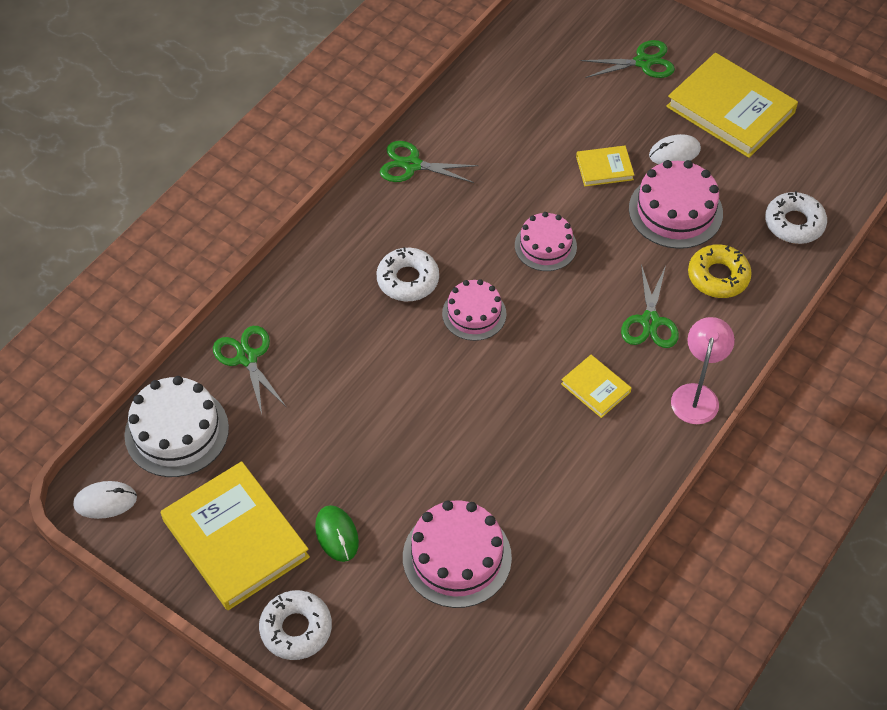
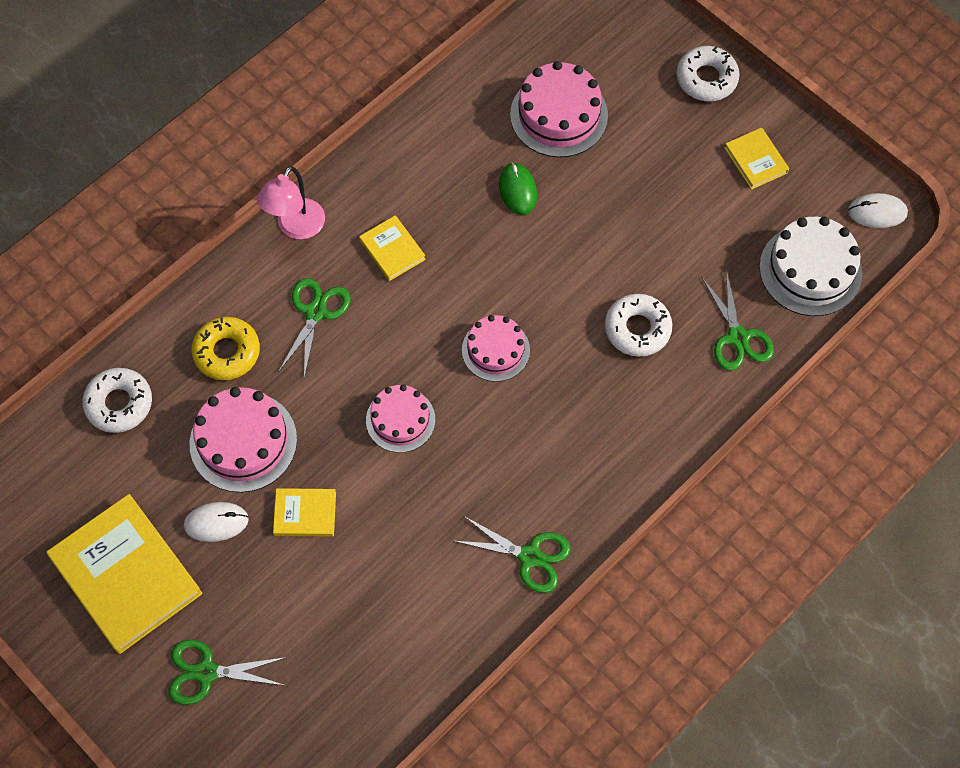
camera: 170 degrees left, 10 degrees up
yellow book [161,461,310,610] -> yellow book [725,128,789,190], size x0.48
green mouse [315,505,359,562] -> green mouse moved to [499,162,537,215]
white donut [377,247,439,301] -> white donut moved to [605,294,672,357]

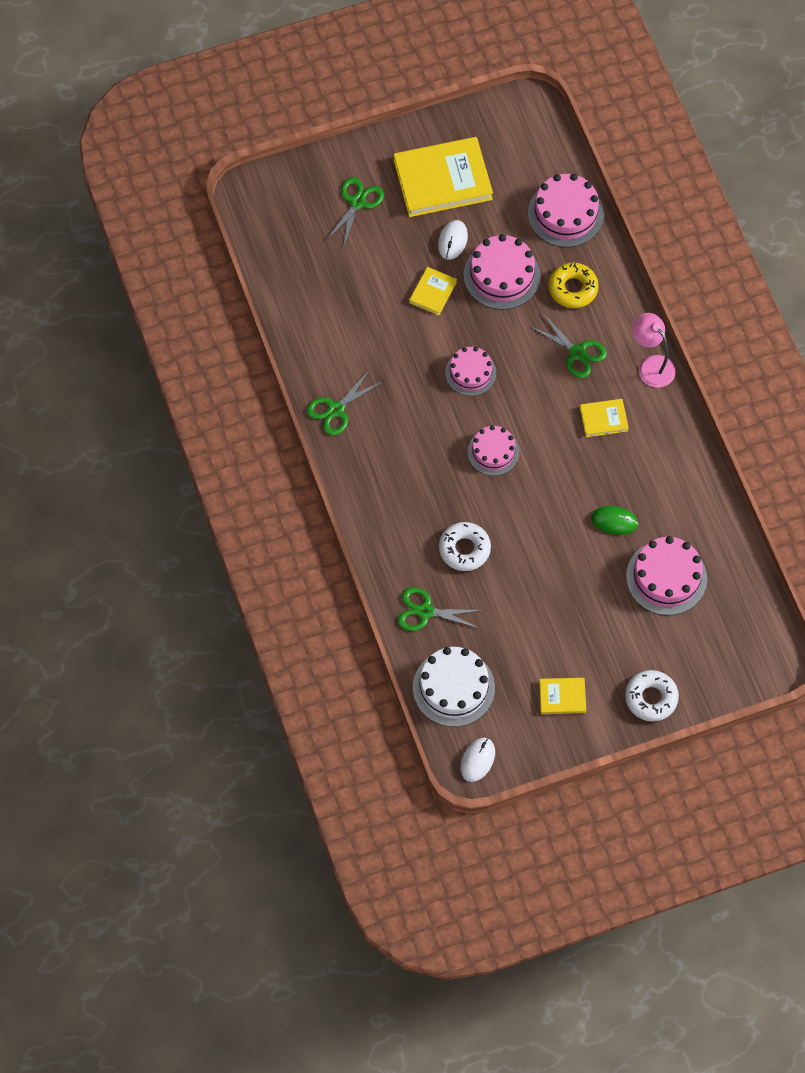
camera: 115 degrees right, 0 degrees up
white donut [82,368,152,433] -> pink cake [528,174,604,247]

